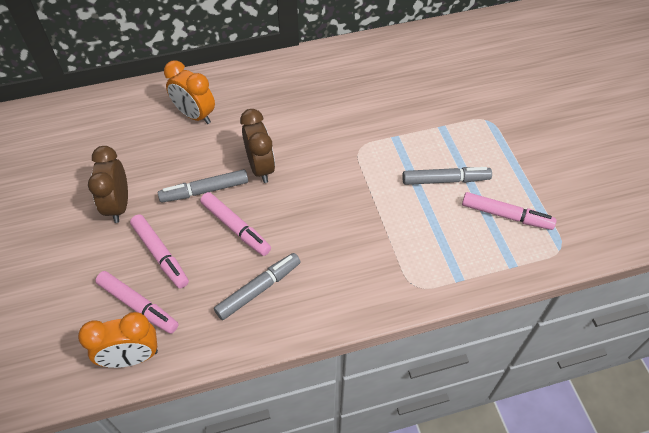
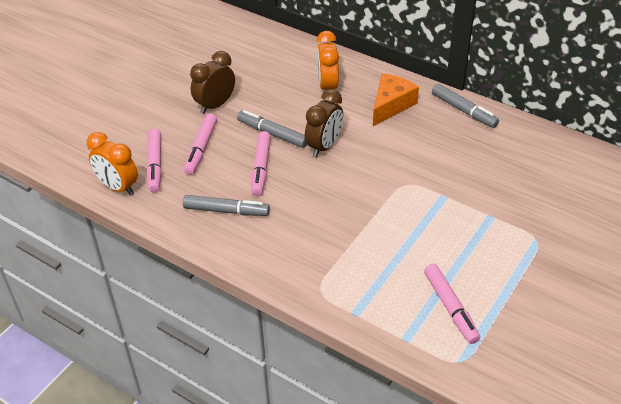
camera: 50 degrees right, 10 degrees down
grey marker [402,167,492,185] -> grey marker moved to [432,84,499,128]
none -> orange cheese [373,73,419,126]

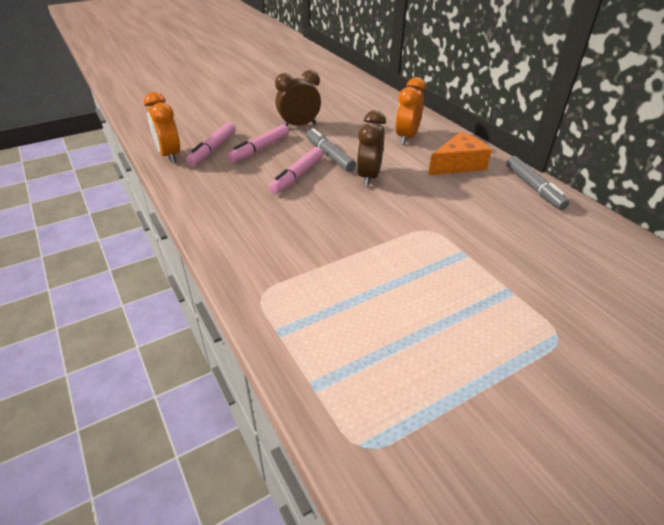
camera: 25 degrees right, 5 degrees down
grey marker [183,195,270,216] -> none
brown clock [305,89,343,157] -> brown clock turned 135 degrees clockwise [356,110,386,187]
pink marker [424,264,480,344] -> none

